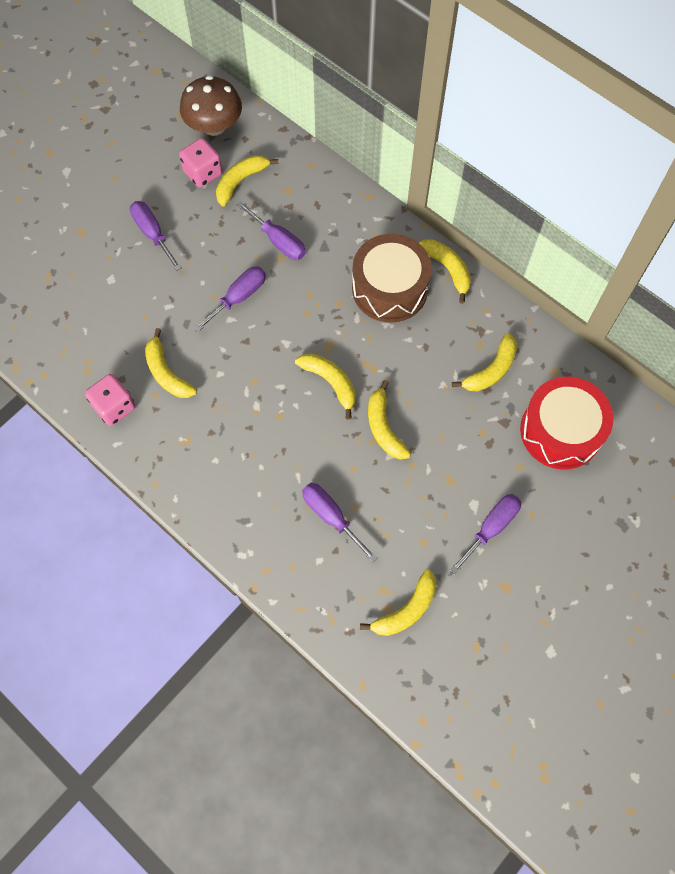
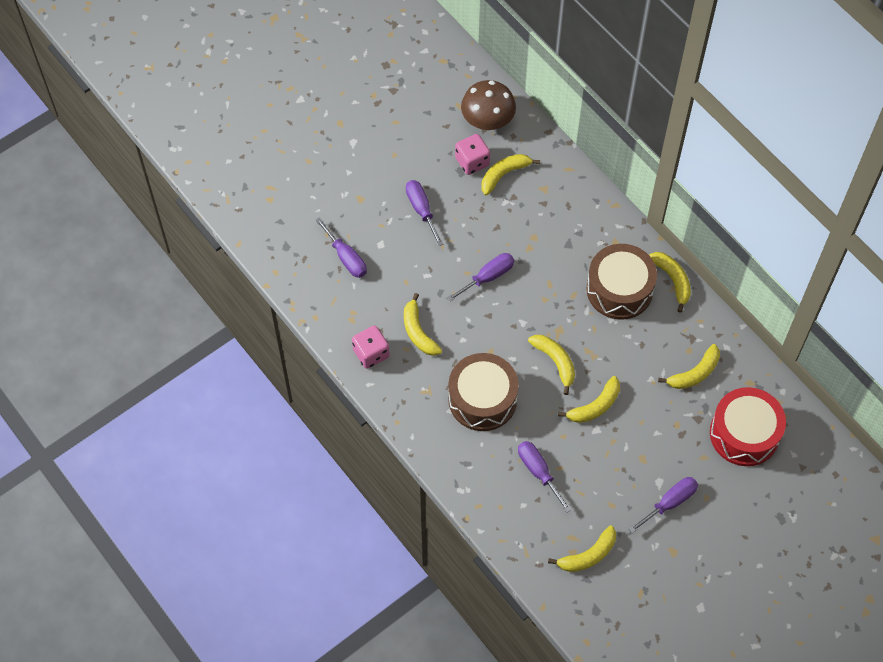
camera: 10 degrees right, 5 degrees down
purple screwdriver [236,201,306,260] -> purple screwdriver moved to [315,217,367,278]
yellow banana [368,380,411,460] -> yellow banana turned 120 degrees counterclockwise [558,376,620,423]
none -> brown drum [448,353,519,431]

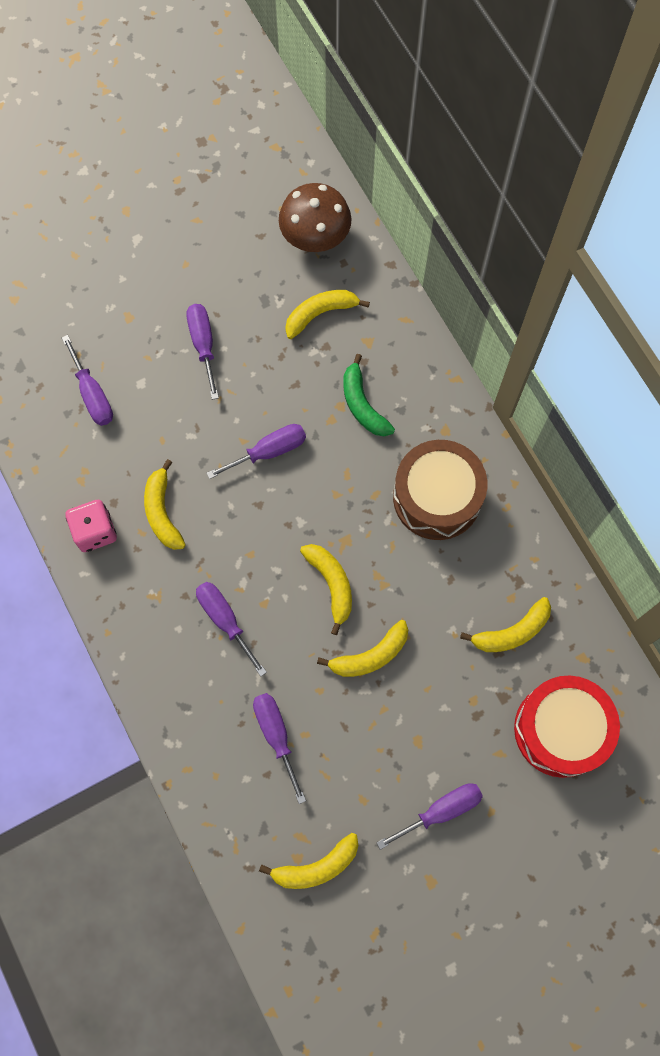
camera: 10 degrees right, 10 degrees up
brown drum [448,353,519,431] -> purple screwdriver [196,582,267,676]
pink dice [455,134,490,175] -> none
yellow banana [649,252,691,313] -> none
none -> green banana [343,354,395,436]

